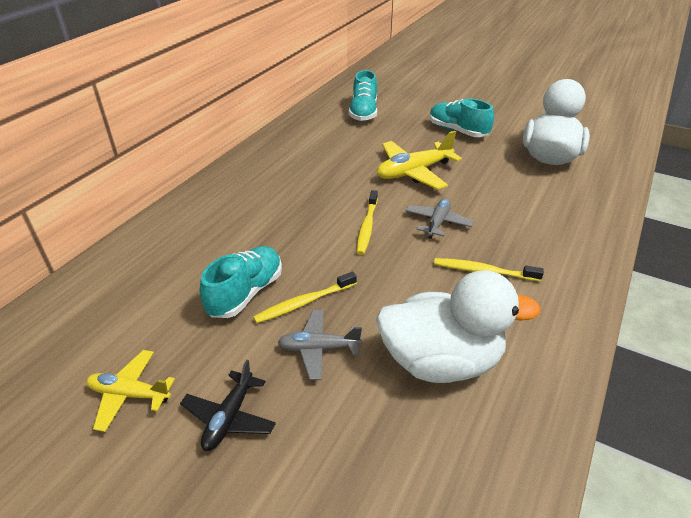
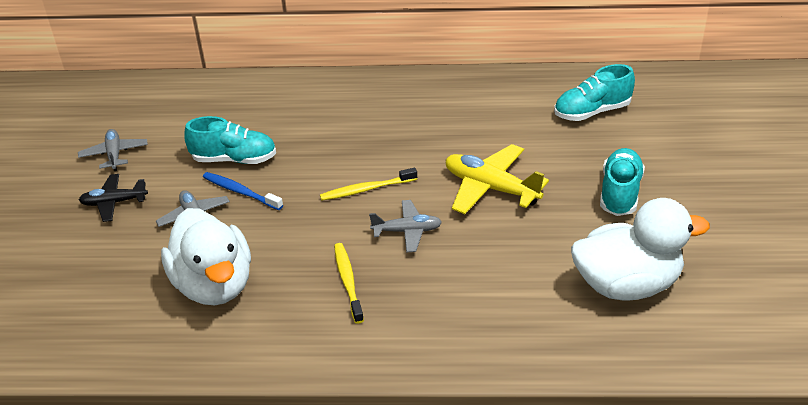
camera: 65 degrees right, 0 degrees up
yellow plane [87,350,175,432] -> grey plane [78,129,148,171]
yellow toothbrush [253,272,357,323] -> blue toothbrush [203,172,283,210]

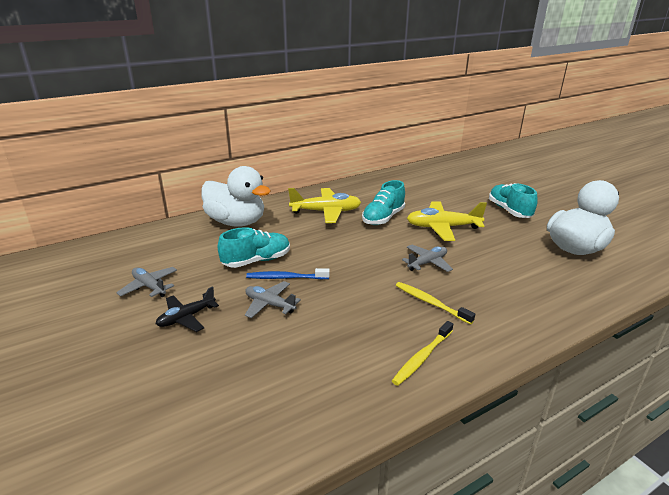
camera: 35 degrees left, 10 degrees down
white duck [161,208,251,305] -> white duck moved to [201,166,271,227]
yellow toothbrush [320,168,417,201] -> yellow toothbrush moved to [392,321,453,386]
turquoise shoe [554,64,635,121] -> turquoise shoe moved to [362,180,405,225]
none -> yellow plane [288,188,361,223]

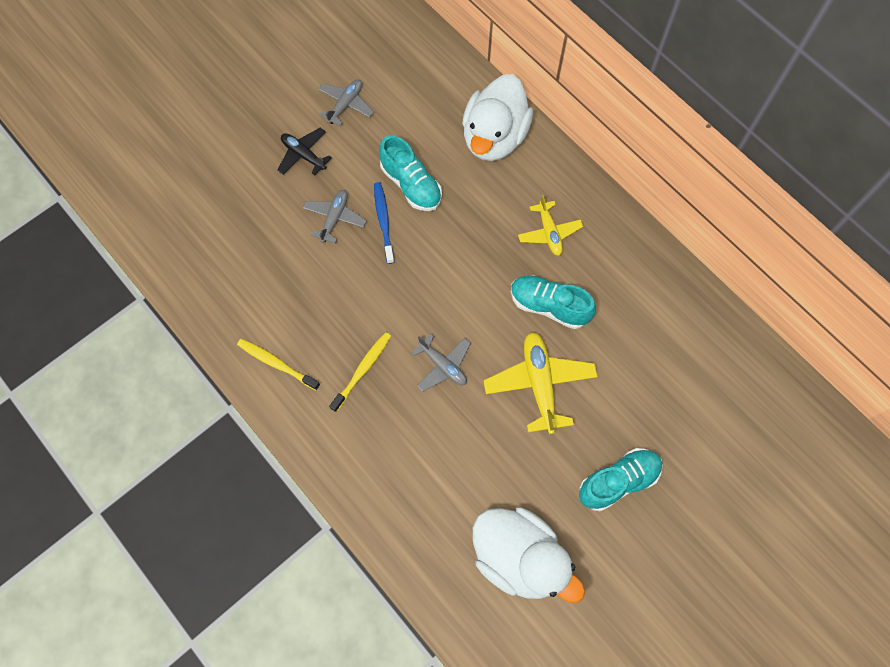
camera: 80 degrees right, 40 degrees up
yellow plane [288,188,361,223] -> yellow plane [518,195,583,256], size x0.62

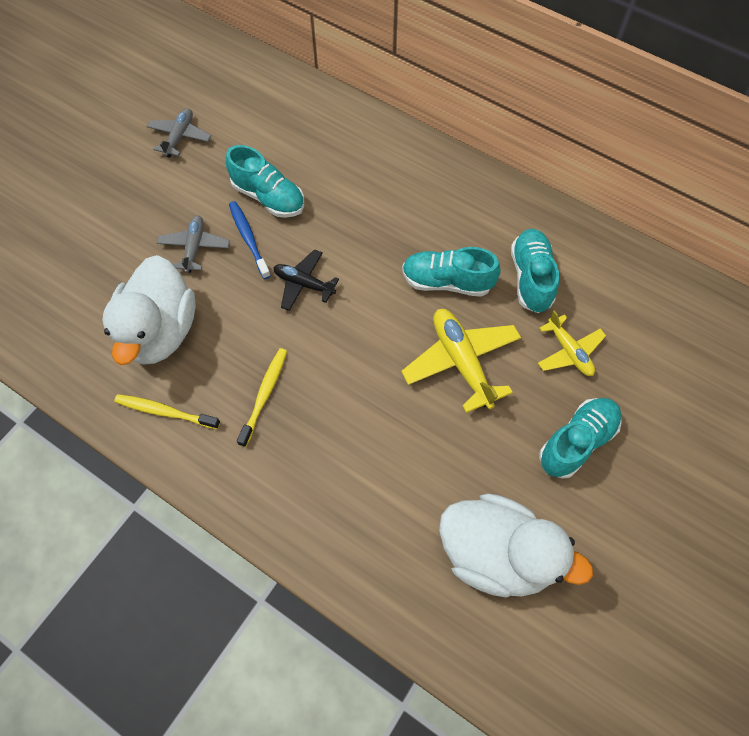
camera: 15 degrees left, 5 degrees down
black plane [277,128,332,175] -> black plane moved to [273,249,339,311]
grey plane [411,334,471,392] -> none
white duck [462,74,533,161] -> white duck moved to [102,255,196,365]
yellow plane [518,195,583,256] -> yellow plane moved to [538,310,606,376]
none -> turquoise shoe [511,229,559,313]

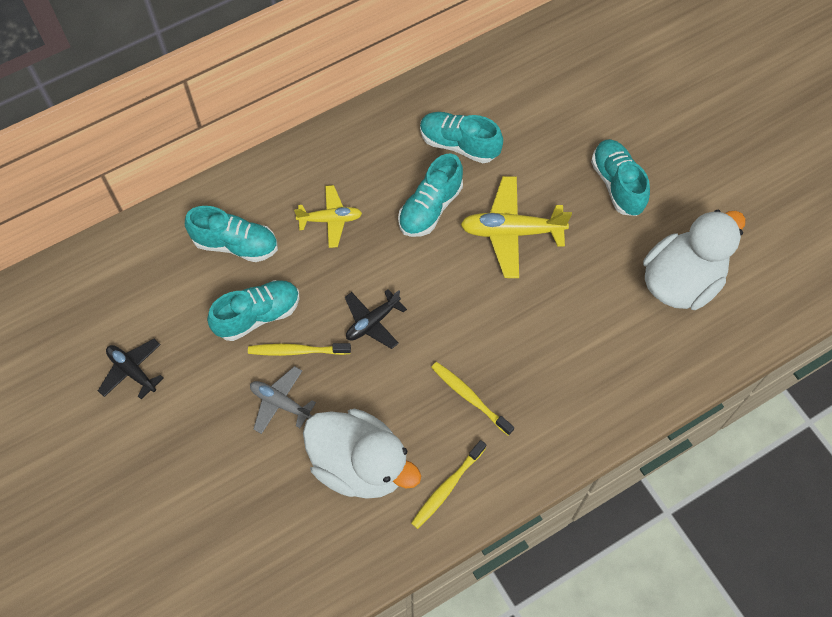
camera: 65 degrees left, 0 degrees up
grey plane [146,108,211,158] -> black plane [98,339,164,399]
blue toothbrush [229,201,271,279] -> yellow toothbrush [248,343,351,356]
yellow plane [538,310,606,376] -> yellow plane moved to [294,185,362,248]
none -> turquoise shoe [185,206,278,262]

